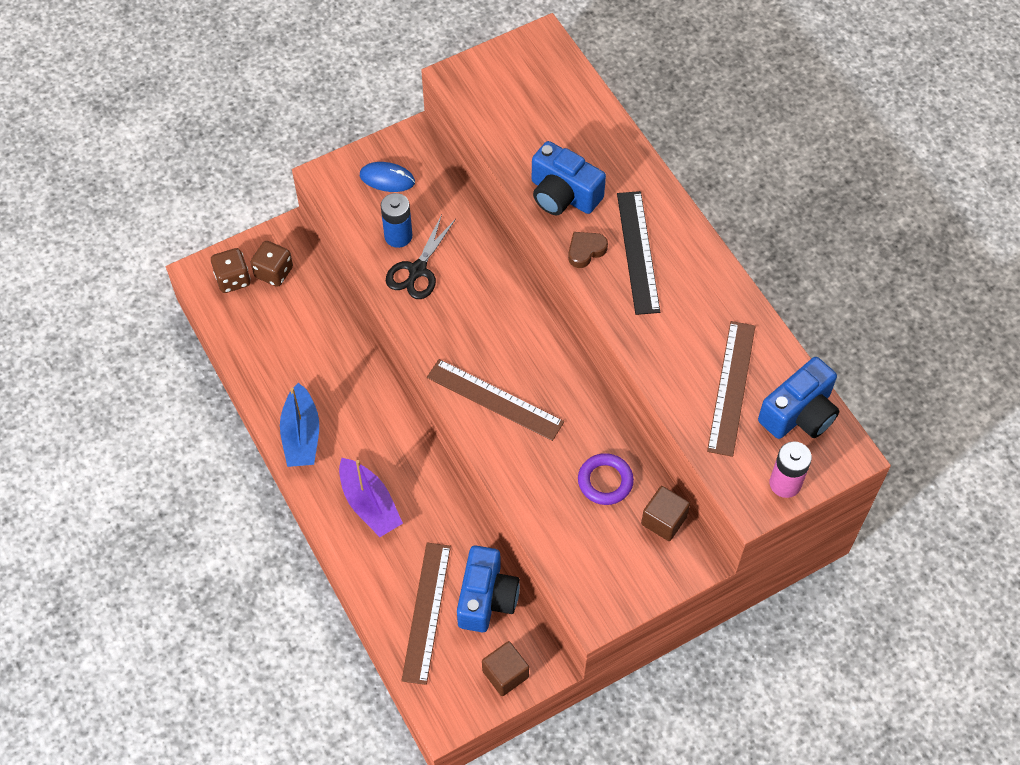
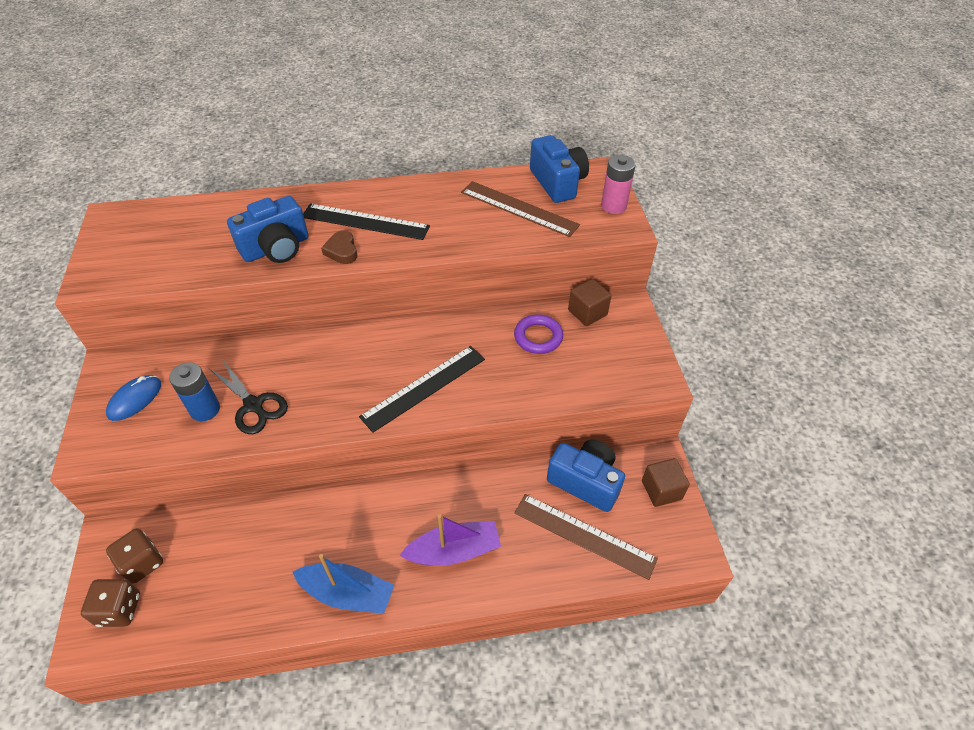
camera: 70 degrees left, 10 degrees down
brown ruler [427,359,564,441] -> black ruler [359,346,485,433]

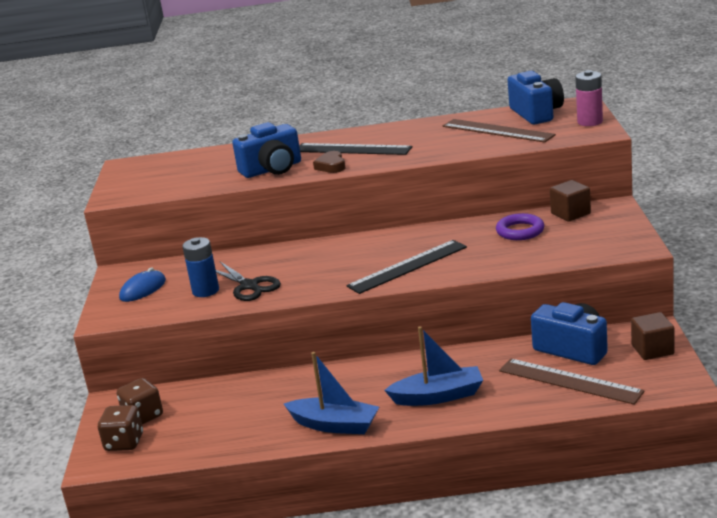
camera: 10 degrees right, 25 degrees down
purple boat [399,514,501,566] -> blue boat [384,326,483,406]

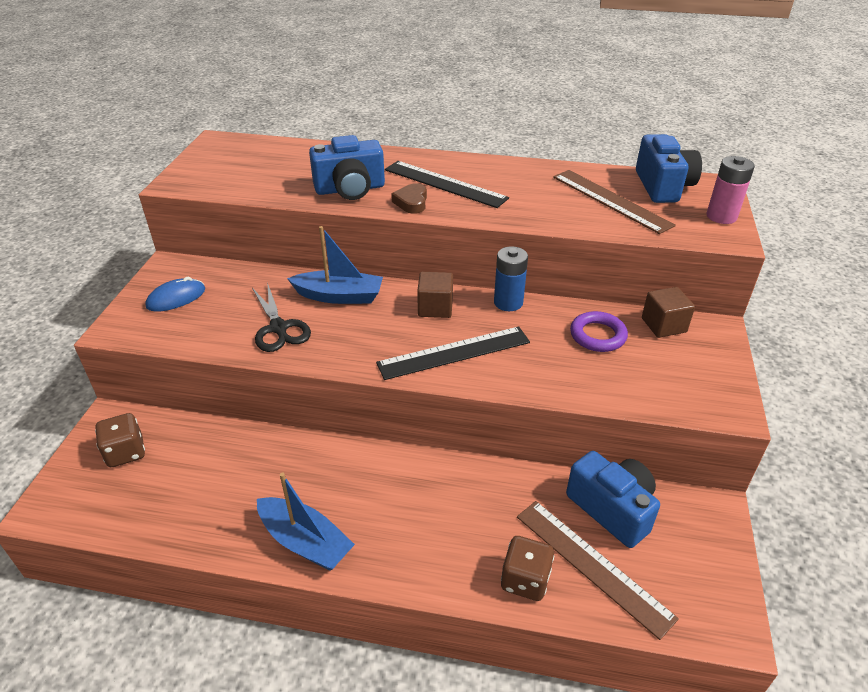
camera: 10 degrees right, 15 degrees up
brown dice [98,405,143,451] -> brown dice moved to [501,536,554,601]
blue battery [182,237,219,297] -> blue battery moved to [494,246,528,311]
blue boat [384,326,483,406] -> blue boat moved to [287,226,383,304]
brown cube [631,312,674,360] -> brown cube moved to [417,272,453,318]

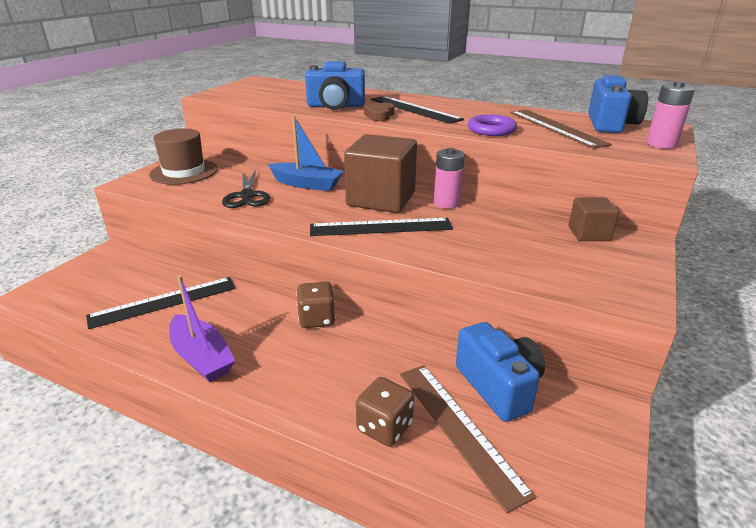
camera: 15 degrees right, 10 degrees down
brown dice [95,413,145,467] -> brown dice moved to [296,282,335,328]
blue mouse [146,277,205,312] -> brown hat [149,129,218,185]
blue boat [257,472,355,570] -> purple boat [169,275,235,382]
brown cube [417,272,453,318] -> brown cube [344,134,417,213], size x1.94
blue battery [494,246,528,311] -> pink battery [434,148,465,209]
purple ring [570,311,628,352] -> purple ring moved to [468,114,517,136]
none -> black ruler [86,277,236,329]

